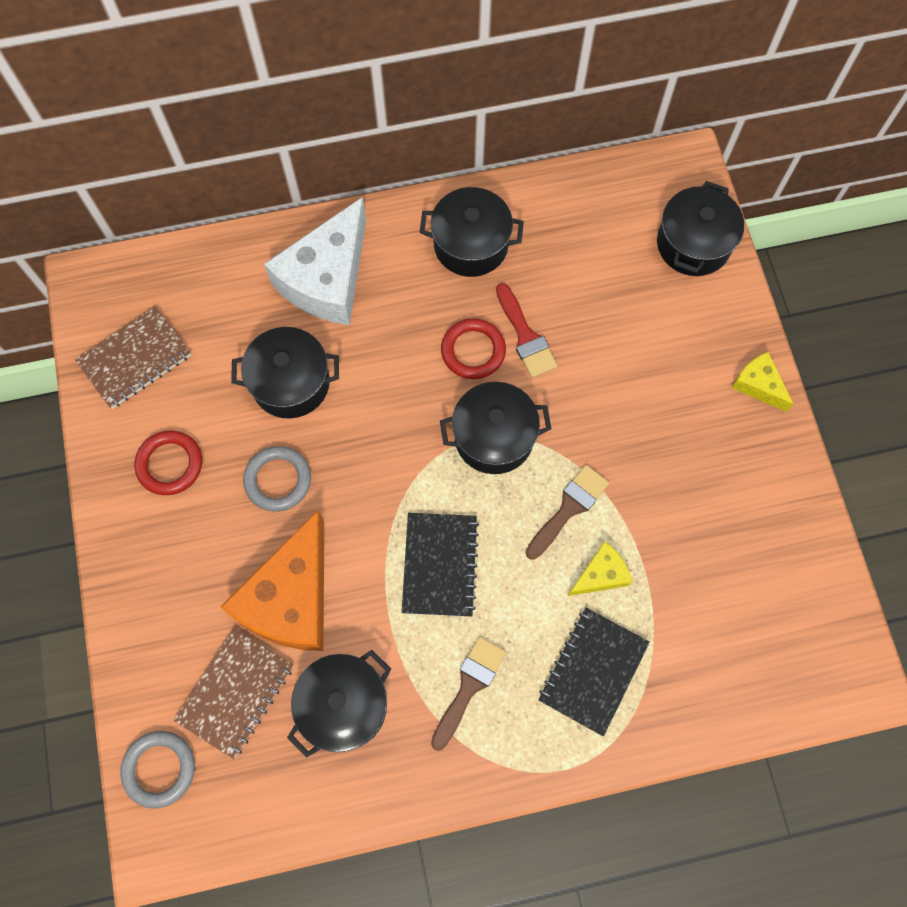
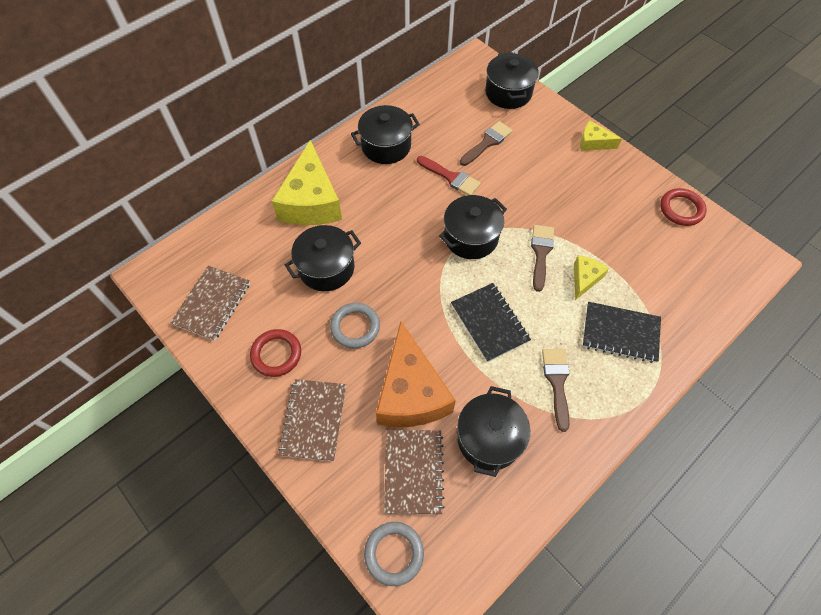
camera: 30 degrees left, 10 degrees down
white cheese [264,197,366,325] -> yellow cheese [272,140,342,225]
red ring [441,318,506,379] -> red ring moved to [660,188,707,226]
black notebook [539,608,650,736] -> black notebook turned 75 degrees counterclockwise [582,302,661,363]
none -> brown notebook [278,379,346,462]
none -> brown brush [460,121,513,166]

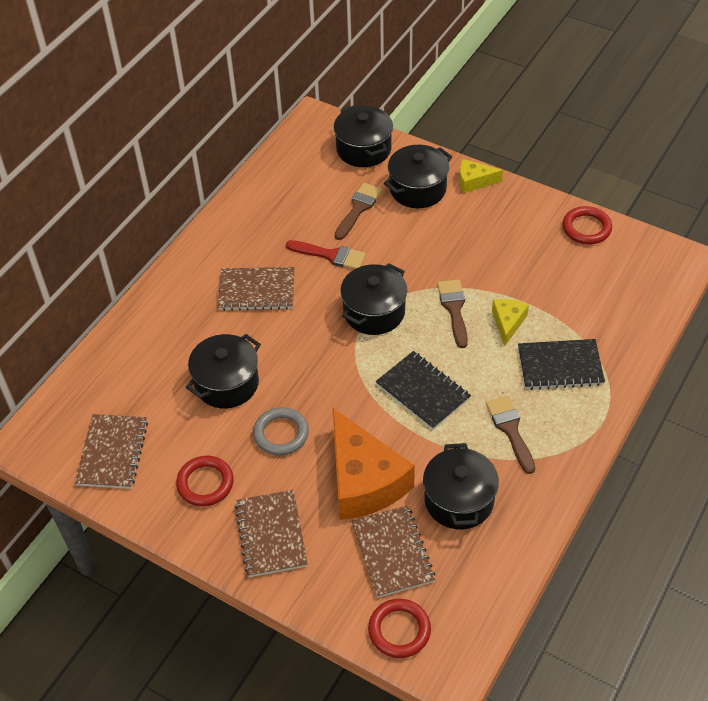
camera: 15 degrees left, 10 degrees down
yellow cheese [272,140,342,225] -> none
black pot [351,105,420,164] -> black pot moved to [384,145,452,208]
grey ring [364,522,424,586] -> red ring [368,598,431,658]
none -> brown notebook [218,267,294,311]

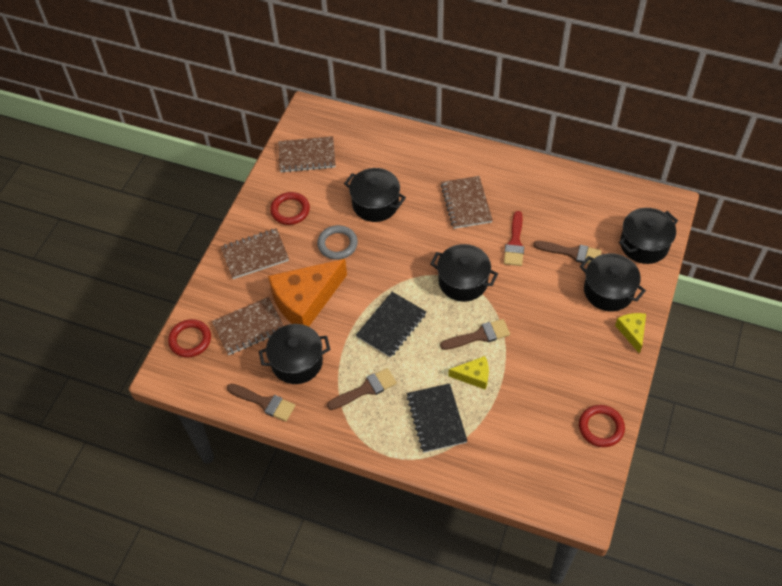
camera: 80 degrees right, 5 degrees up
none -> brown brush [227,384,295,421]

